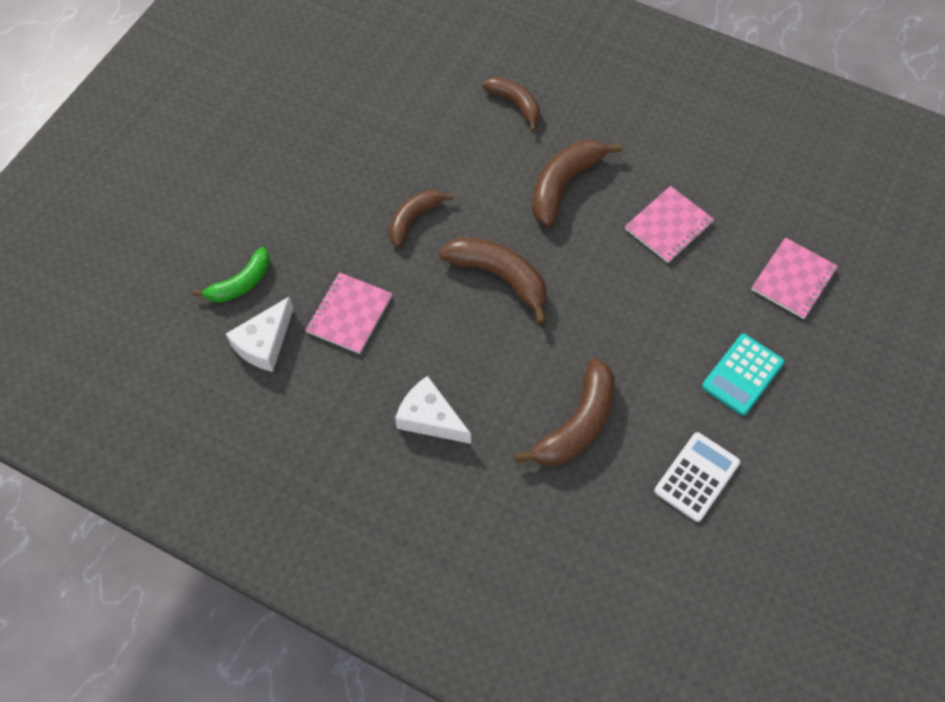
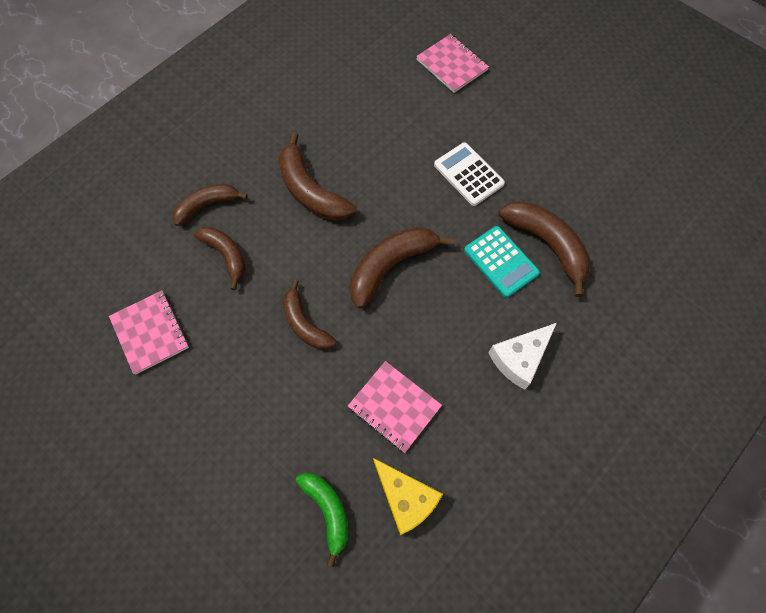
camera: 75 degrees left, 5 degrees up
white cheese [226,296,293,372] -> yellow cheese [373,458,443,535]
pink notebook [625,186,714,263] -> pink notebook moved to [109,290,189,375]
white calculator [654,432,740,522] -> white calculator moved to [434,142,505,206]
turquoise calculator [702,334,784,415] -> turquoise calculator moved to [464,226,540,298]
none -> brown banana [194,227,246,290]

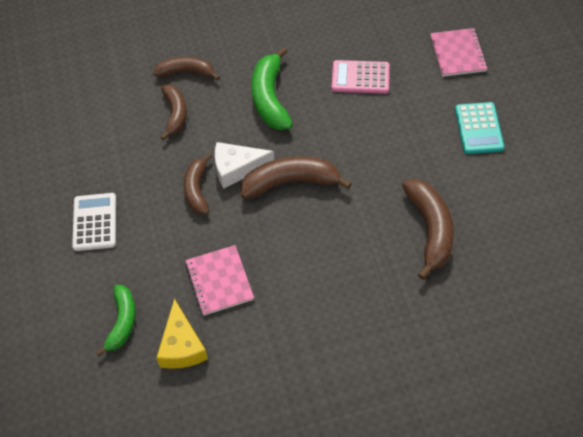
camera: 35 degrees right, 10 degrees down
pink notebook [109,290,189,375] -> none
brown banana [278,132,356,221] -> green banana [251,47,293,130]
white calculator [434,142,505,206] -> white calculator moved to [72,193,116,251]
turquoise calculator [464,226,540,298] -> turquoise calculator moved to [455,102,504,154]
white cheese [489,323,557,390] -> white cheese moved to [215,142,274,189]
none -> pink calculator [331,60,390,94]

